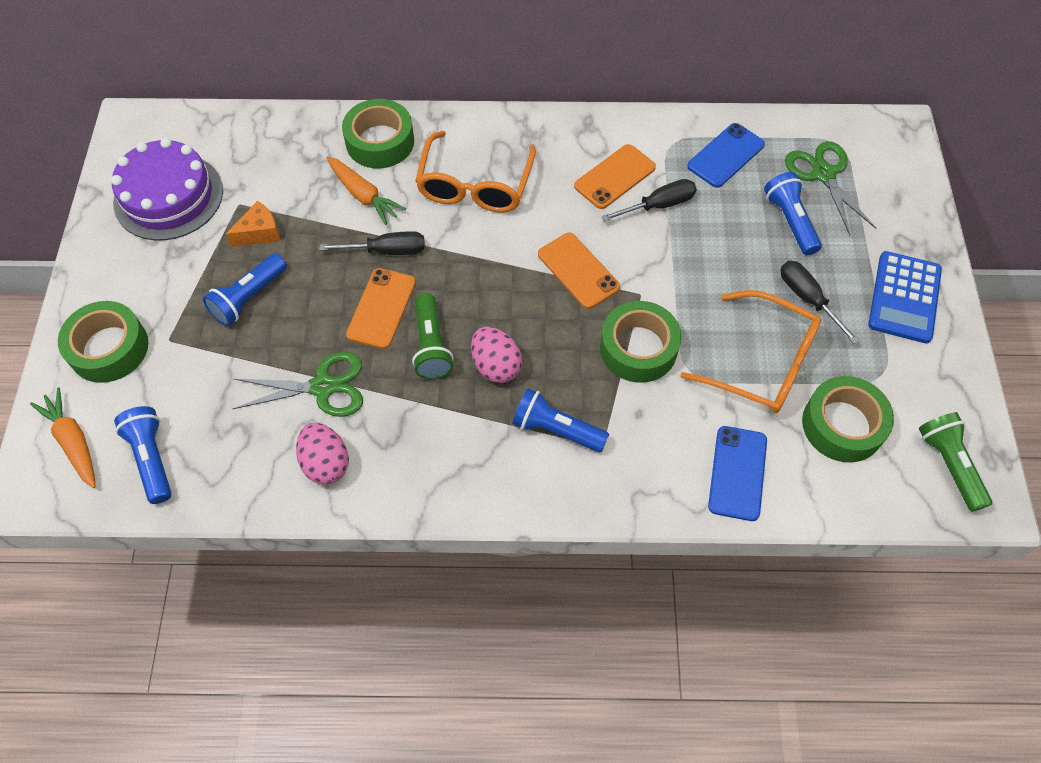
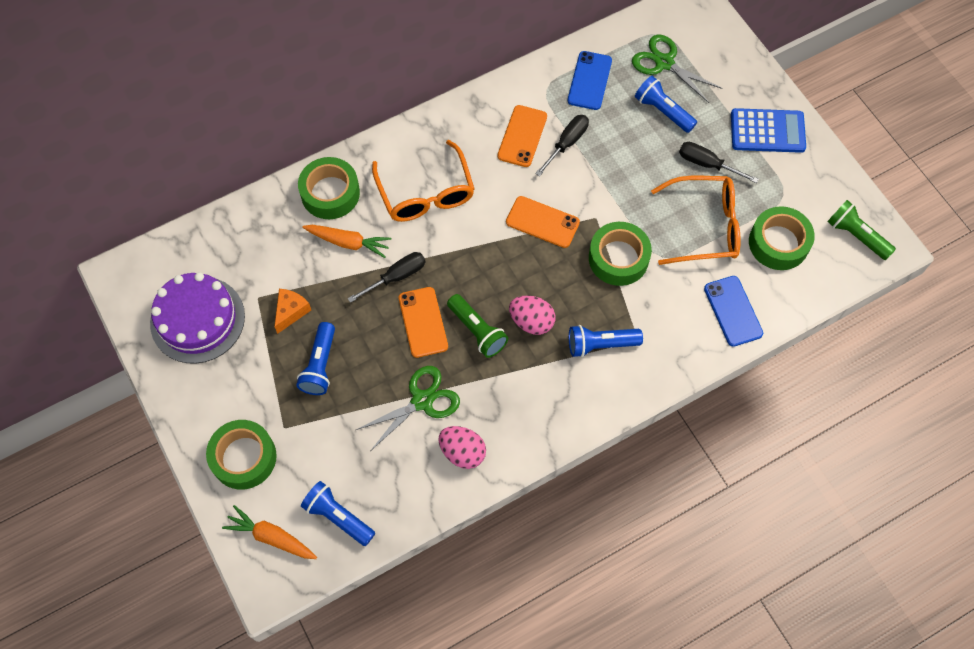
camera: 30 degrees left, 5 degrees up
blue calculator [868,251,942,343] -> blue calculator turned 75 degrees counterclockwise [731,108,806,153]

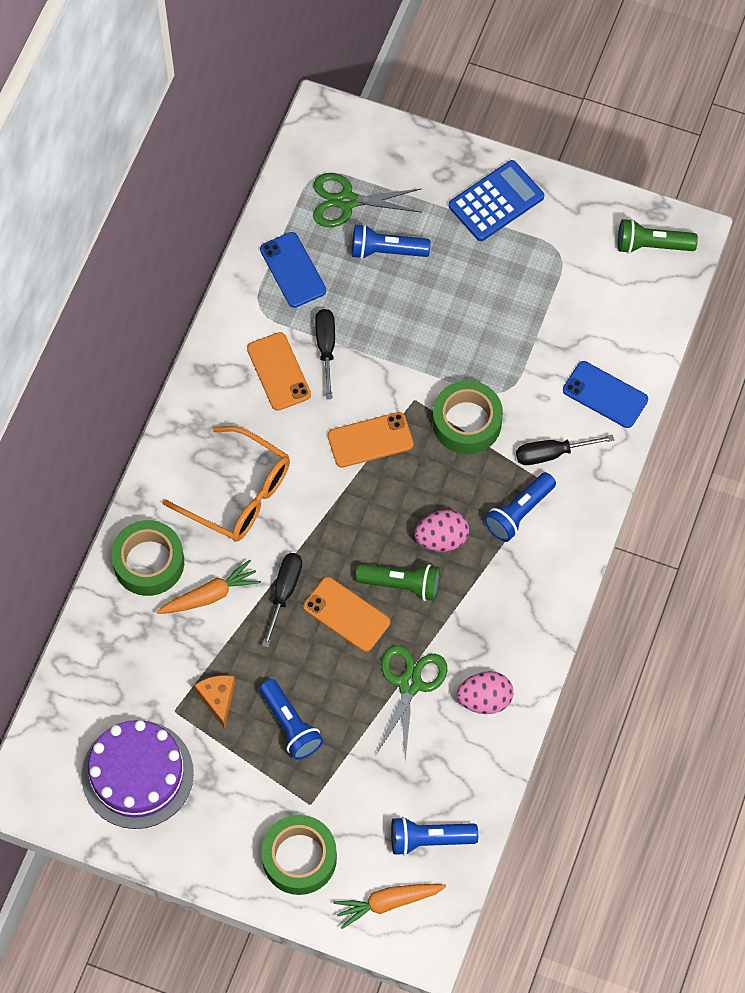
camera: 40 degrees left, 0 degrees up
orange glasses [651,176,741,265] -> none
black screwdriver [679,142,758,183] -> black screwdriver moved to [516,435,614,465]
green tape [749,206,815,270] -> none

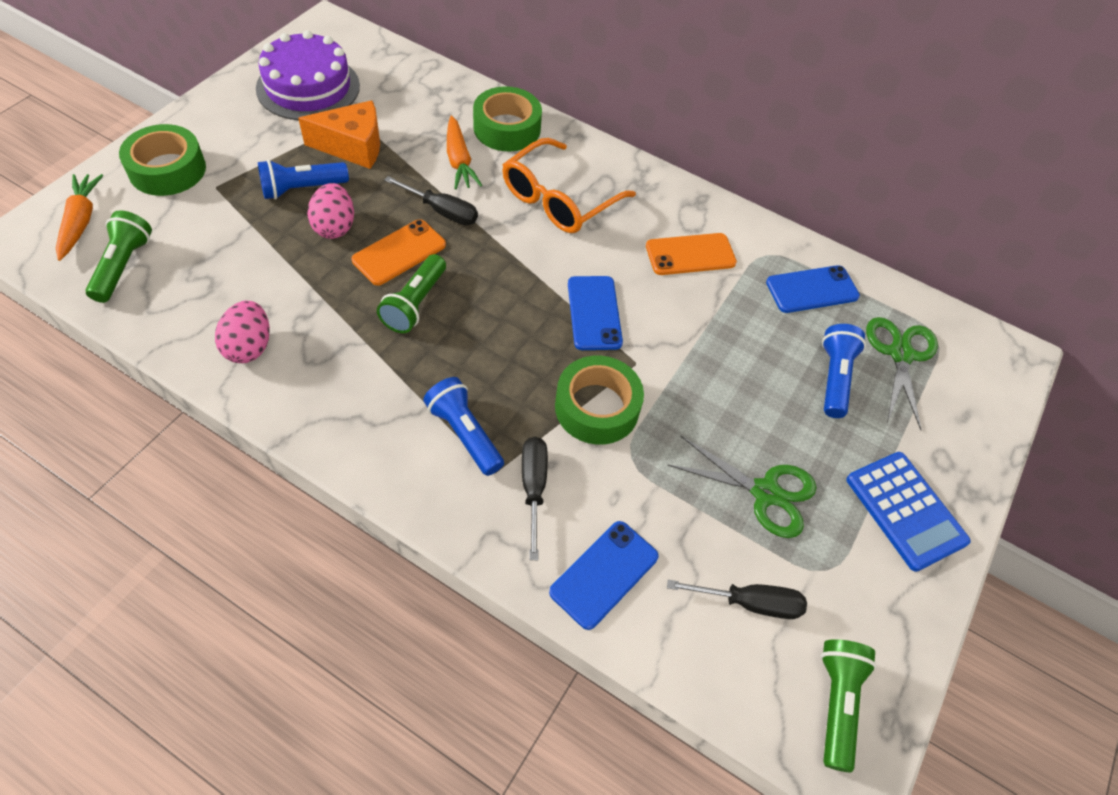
camera: 95 degrees right, 10 degrees down
orange cheese [194,675,235,729] -> orange cheese [298,100,380,169], size x1.59
black screwdriver [315,309,335,399] -> black screwdriver moved to [667,580,807,619]
orange phone [328,412,413,468] -> blue phone [568,276,623,350]
green scissors [376,645,448,761] -> green scissors moved to [667,436,816,538]
blue flashlight [391,817,478,856] -> green flashlight [85,210,152,303]
pink egg [414,510,469,552] -> pink egg moved to [307,183,354,239]

